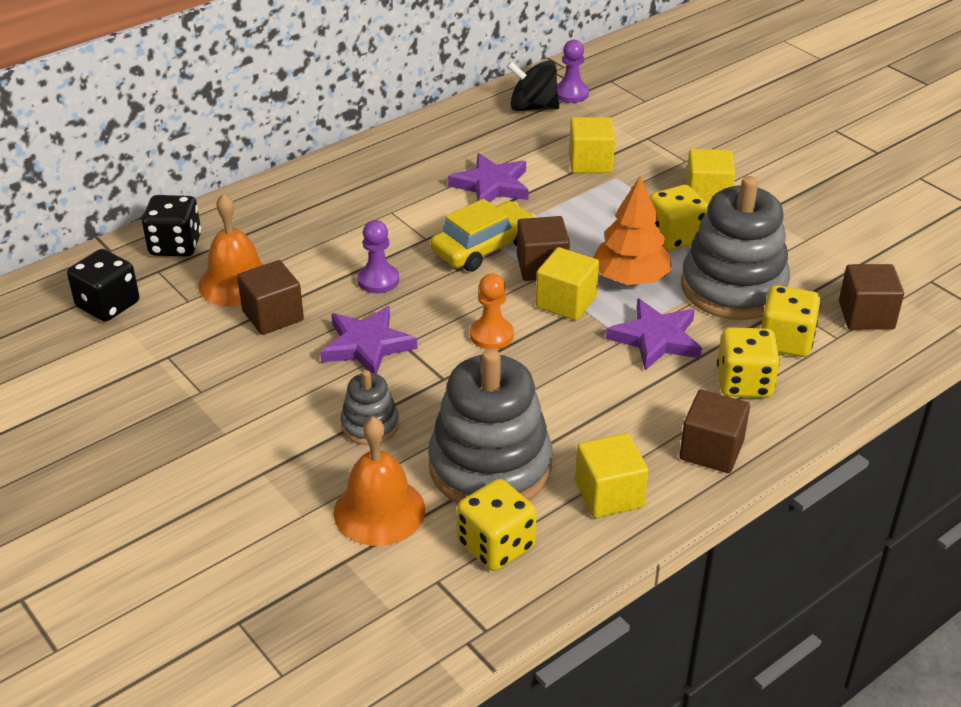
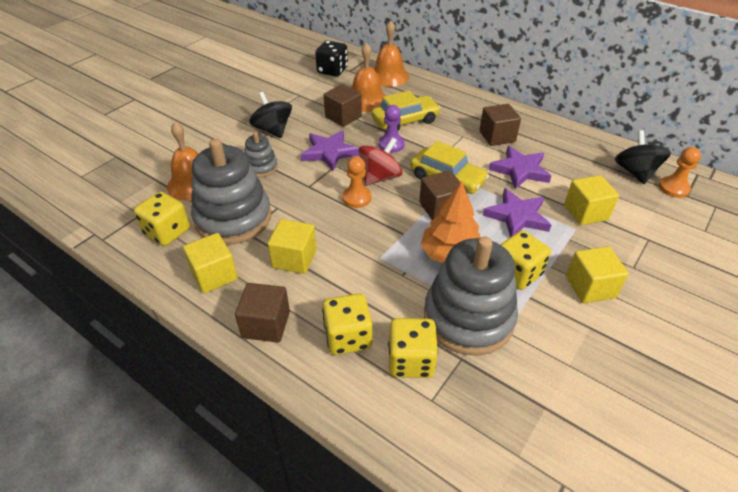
camera: 75 degrees right, 5 degrees up
black dice [142,195,201,257] -> orange bell [374,20,409,87]
yellow cube [536,247,599,321] -> yellow cube moved to [268,219,317,274]
purple pawn [557,40,589,103] -> orange pawn [659,147,701,198]
purple star [606,298,702,370] -> purple star moved to [483,188,551,237]
brown cube [839,264,904,330] -> brown cube moved to [479,104,521,146]
none -> black spinning top [249,92,292,138]
none -> red spinning top [359,137,402,186]
none -> yellow car [372,91,441,131]

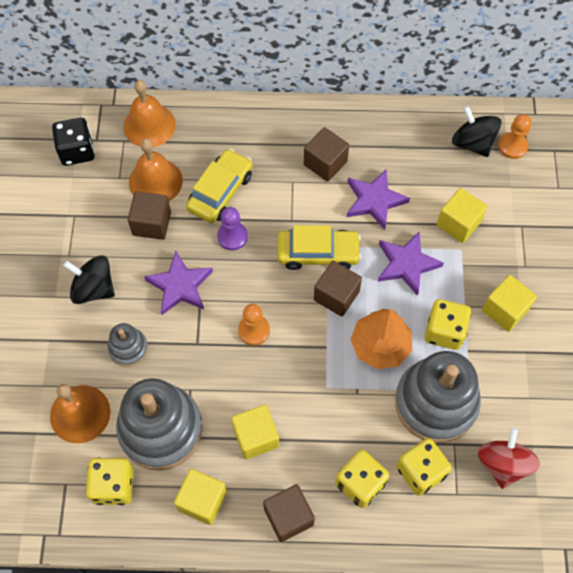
camera: 35 degrees left, 20 degrees up
red spinning top [359,137,402,186] -> red spinning top moved to [478,427,540,489]

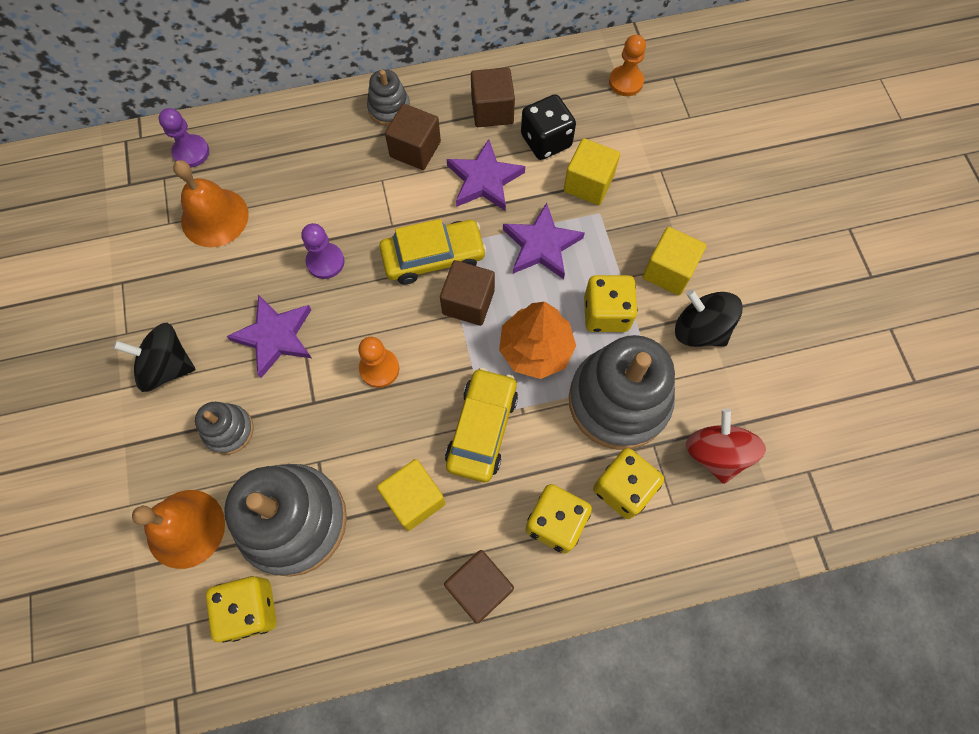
camera: 15 degrees left, 5 degrees up
black dice [52,118,95,166] -> black dice moved to [521,94,576,160]
orange bell [124,80,176,147] -> purple pawn [159,108,209,167]
brown cube [128,191,171,240] -> brown cube moved to [471,67,515,127]
yellow cube [174,469,227,525] -> none
yellow car [186,149,253,223] -> yellow car moved to [445,368,518,482]
black spinning top [452,106,502,157] -> black spinning top moved to [675,289,742,347]
none -> grey stacking toy [367,69,410,126]

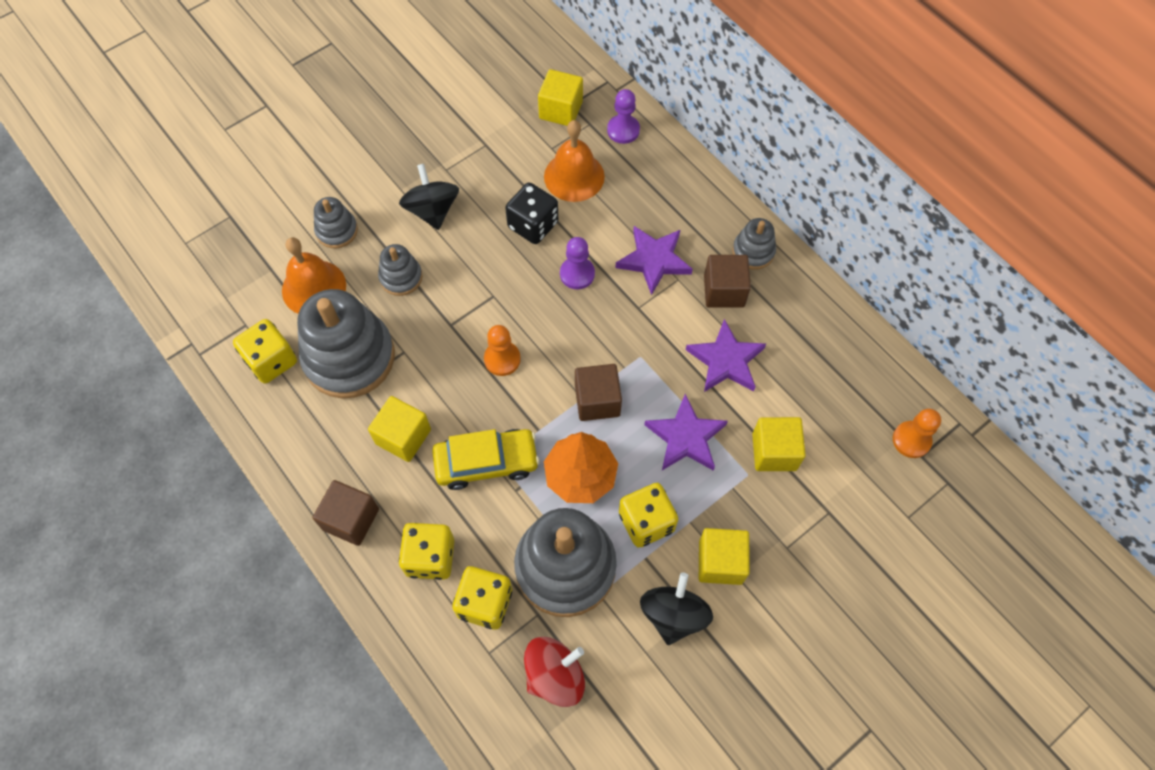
camera: 65 degrees right, 5 degrees down
purple star [226,294,312,378] -> purple star moved to [615,226,693,295]
yellow car [379,219,487,284] -> none
brown cube [471,67,515,127] -> none
black dice [521,94,576,160] -> black dice moved to [505,183,558,244]
none -> grey stacking toy [314,197,358,248]
none -> yellow cube [538,69,583,126]

